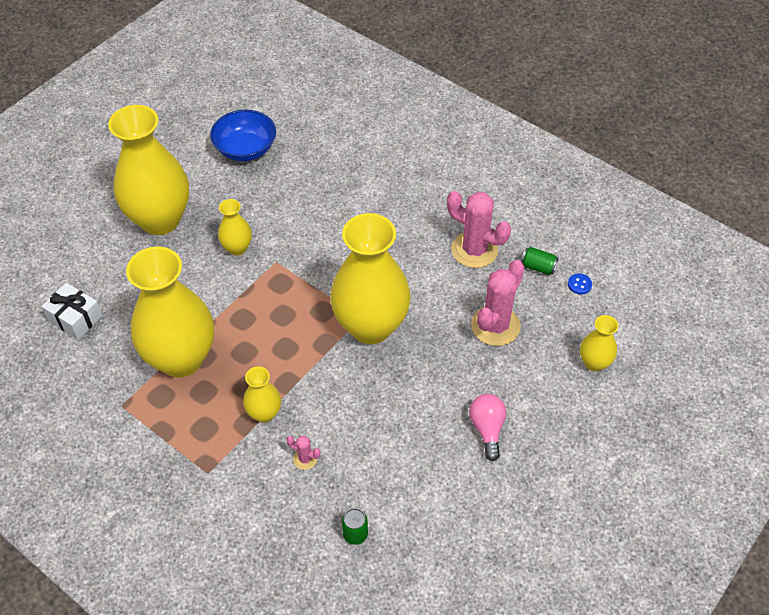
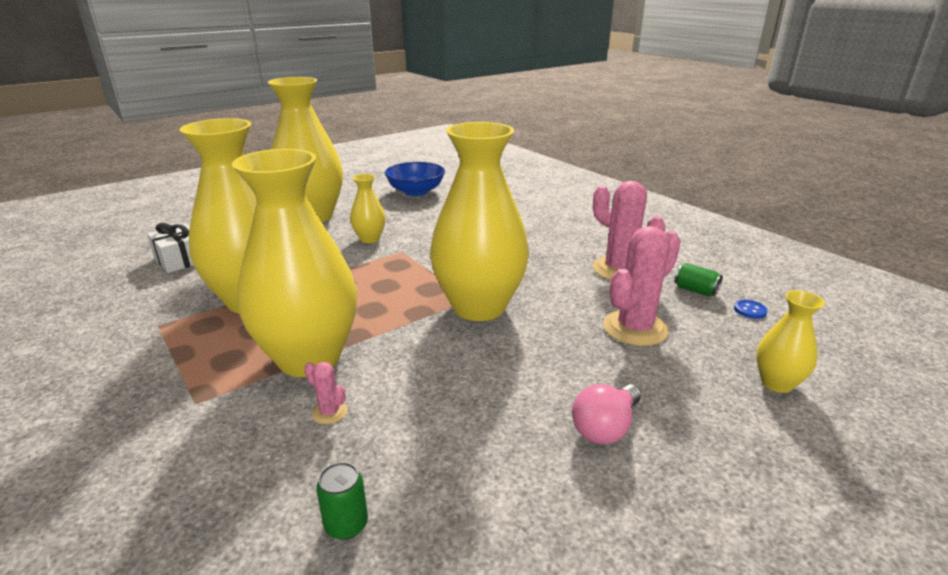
camera: 15 degrees right, 25 degrees down
yellow vase [243,367,281,423] -> yellow vase [232,149,357,377], size x2.20
pink light bulb [469,394,506,461] -> pink light bulb turned 150 degrees counterclockwise [572,384,641,444]

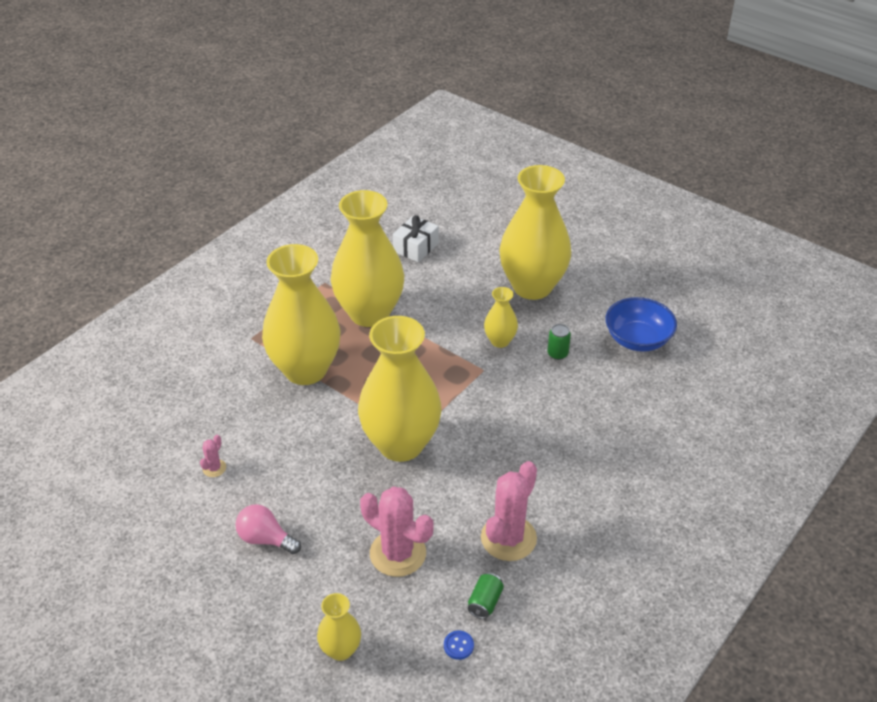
camera: 75 degrees right, 15 degrees up
pink cactus [304,362,348,424] -> pink cactus moved to [200,435,226,477]
green can [316,462,368,540] -> green can moved to [548,324,571,360]

